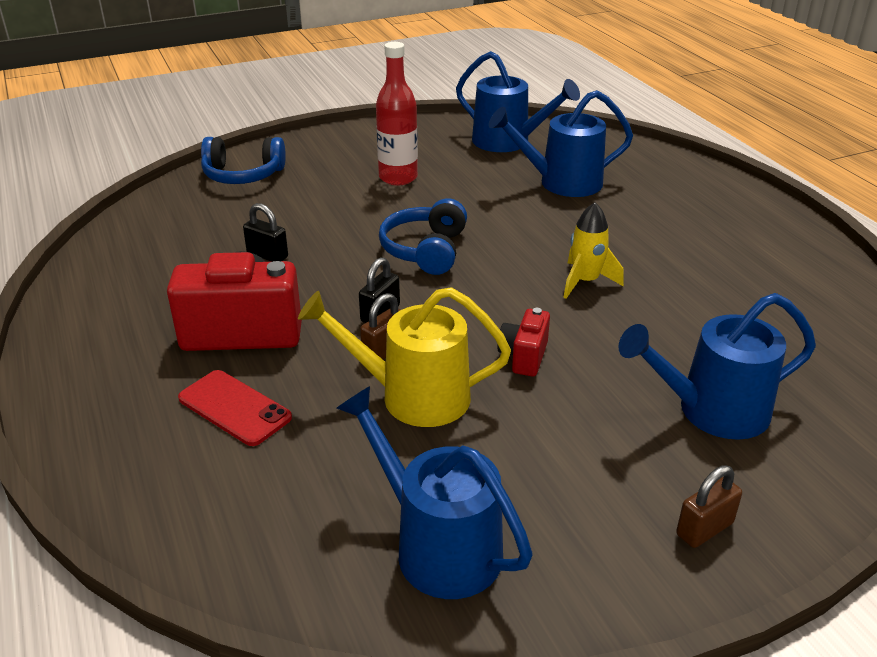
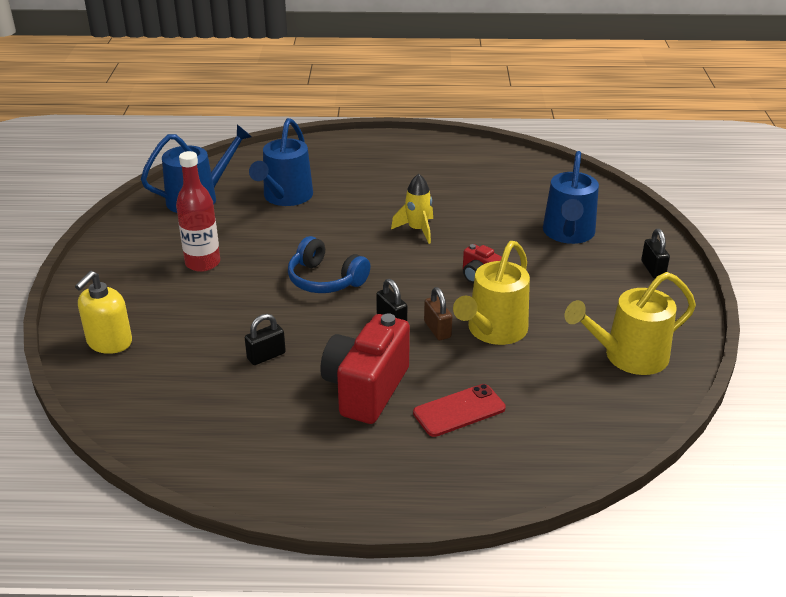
camera: 65 degrees left, 0 degrees up
blue headphones [201,137,286,184] -> yellow soap dispenser [75,271,132,354]
blue watering can [336,386,533,599] -> yellow watering can [565,272,696,375]
brown padlock [676,465,742,548] -> black padlock [641,229,670,278]

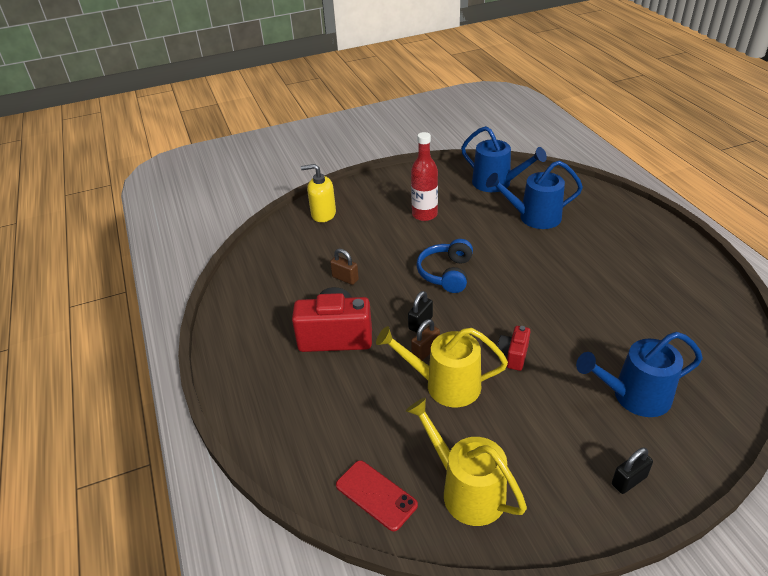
camera: 70 degrees right, 5 degrees up
black padlock [245,314,286,365] -> brown padlock [330,248,359,285]
yellow rocket [391,174,433,244] -> none
red phone [413,384,506,437] -> red phone moved to [336,460,418,531]

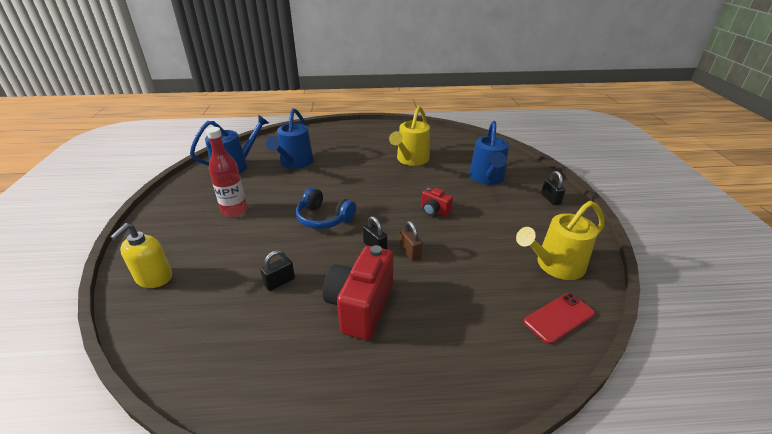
camera: 75 degrees left, 5 degrees down
brown padlock [330,248,359,285] -> black padlock [260,250,295,291]
yellow watering can [376,326,508,407] -> yellow watering can moved to [389,106,430,166]

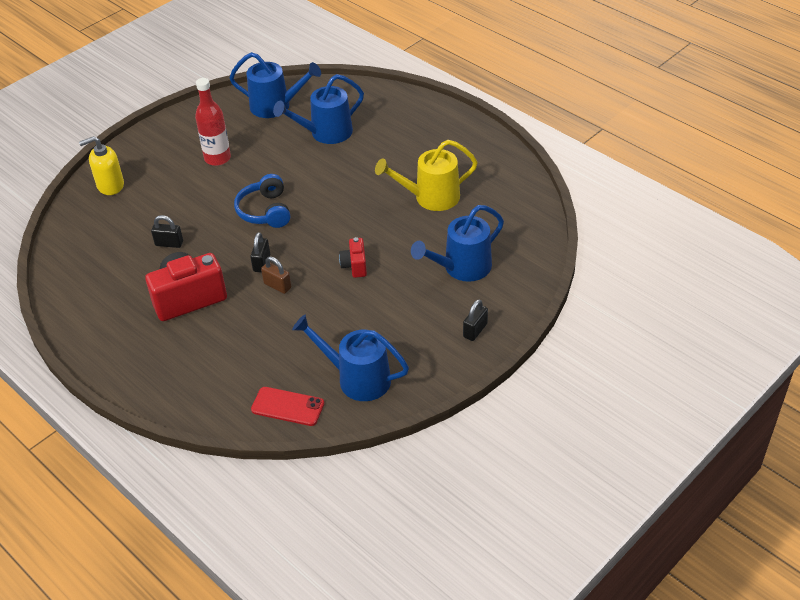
camera: 50 degrees right, 10 degrees up
brown padlock [399,221,423,261] -> brown padlock turned 75 degrees counterclockwise [261,256,291,294]
yellow watering can [516,201,605,280] -> blue watering can [292,315,409,401]

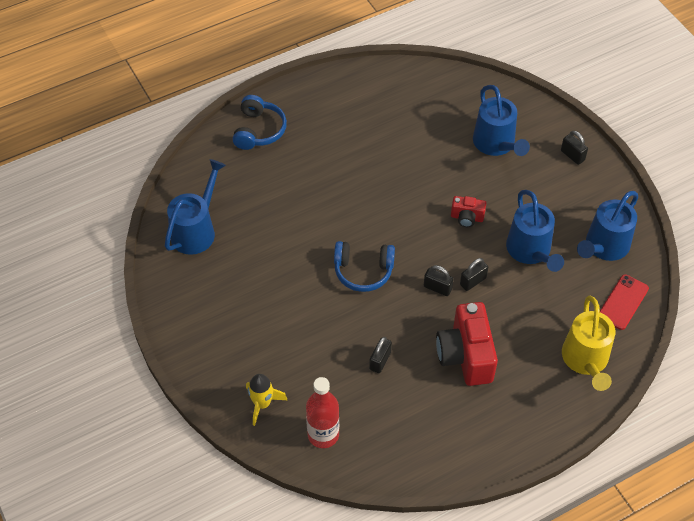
camera: 75 degrees left, 10 degrees up
yellow soap dispenser [79,136,124,195] -> yellow rocket [246,374,287,426]
red bottle [195,78,231,166] -> red bottle moved to [306,377,339,448]
brown padlock [261,256,291,294] -> black padlock [460,258,488,291]
blue watering can [273,74,364,144] -> blue watering can moved to [506,190,564,272]
yellow watering can [375,140,478,211] -> yellow watering can moved to [562,296,615,391]
none -> blue headphones [233,95,287,150]

